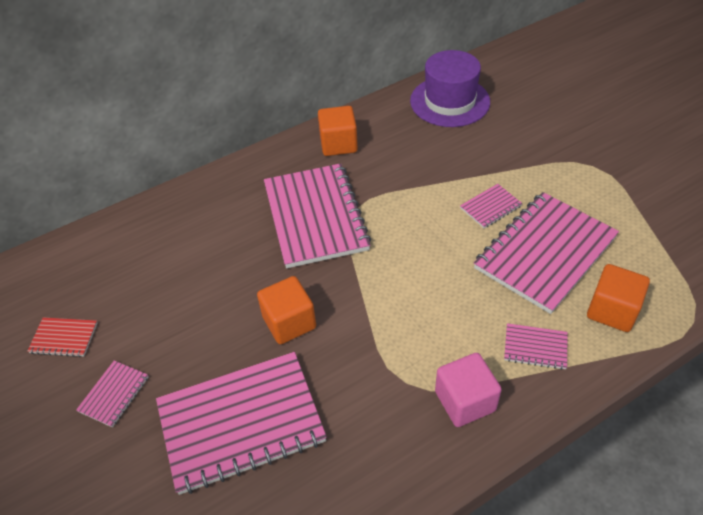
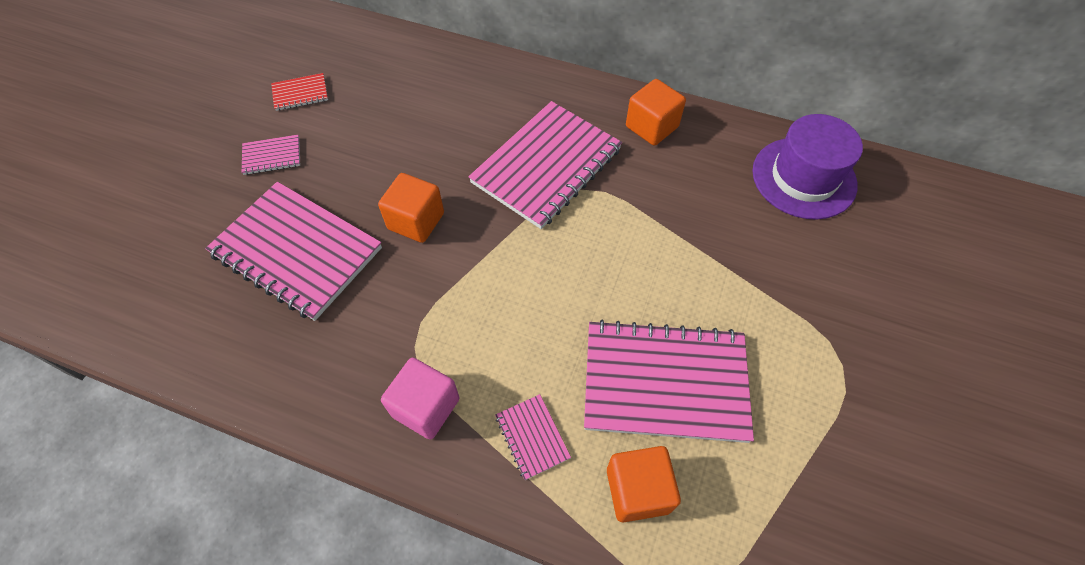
camera: 50 degrees right, 10 degrees up
red notebook [28,317,97,357] -> red notebook turned 75 degrees counterclockwise [271,73,328,111]
pink notebook [460,184,523,228] -> none

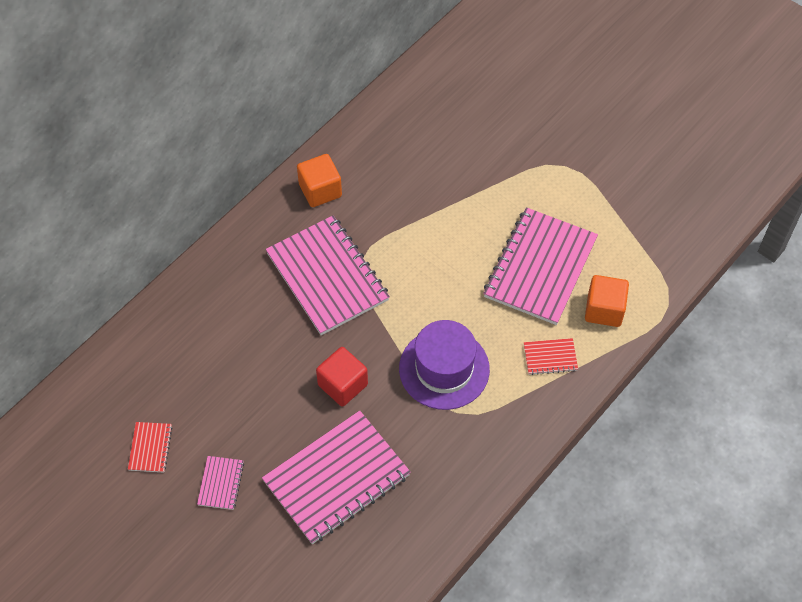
camera: 70 degrees left, 0 degrees up
orange cube [378,173,444,243] -> red cube [316,347,368,407]
pink cube [381,358,460,439] -> none
pink notebook [495,394,571,480] -> red notebook [524,338,578,375]
purple hat [752,114,863,220] -> purple hat moved to [399,320,490,410]

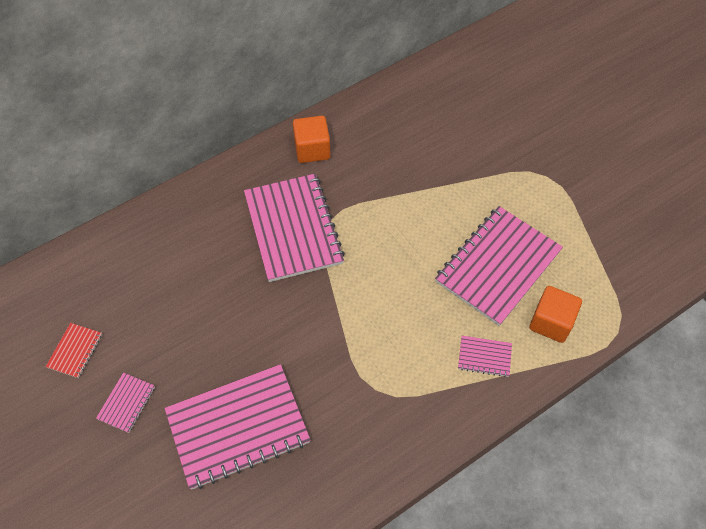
camera: 15 degrees right, 0 degrees up
red cube [316,347,368,407] -> none
purple hat [399,320,490,410] -> none
red notebook [524,338,578,375] -> pink notebook [458,336,512,377]

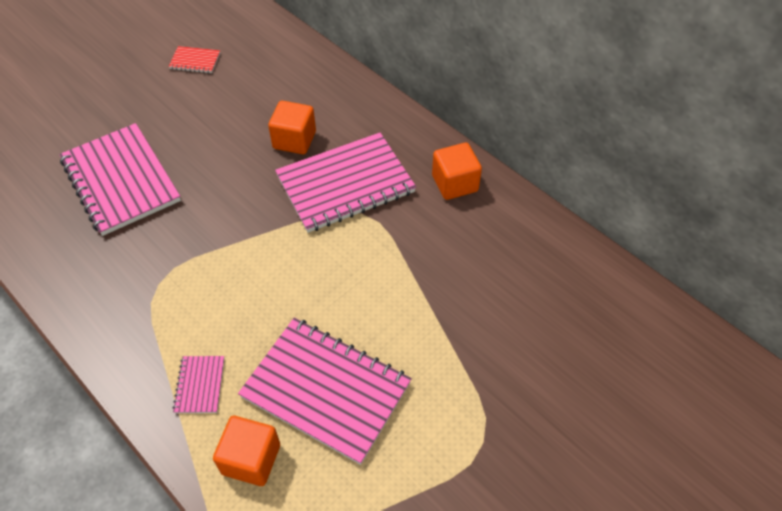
camera: 80 degrees right, 5 degrees down
pink notebook [96,373,155,433] -> none
none -> orange cube [268,101,316,154]

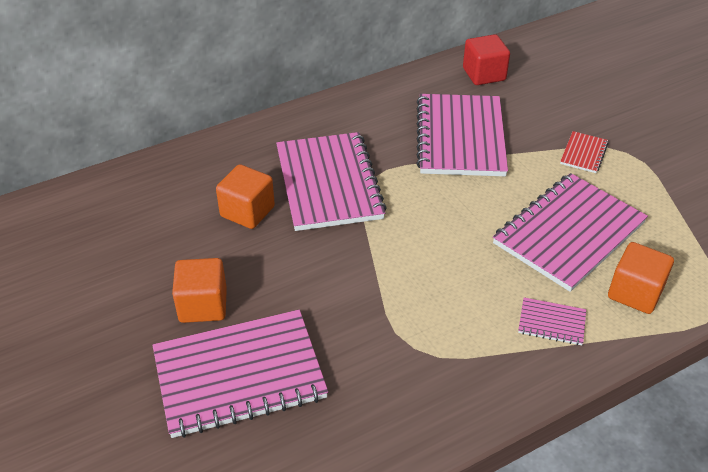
camera: 75 degrees left, 10 degrees down
red notebook [168,46,220,73] -> red notebook moved to [560,131,609,173]
orange cube [432,142,482,200] -> orange cube moved to [172,258,227,323]
none -> pink notebook [416,94,508,176]
none -> red cube [463,34,510,85]

